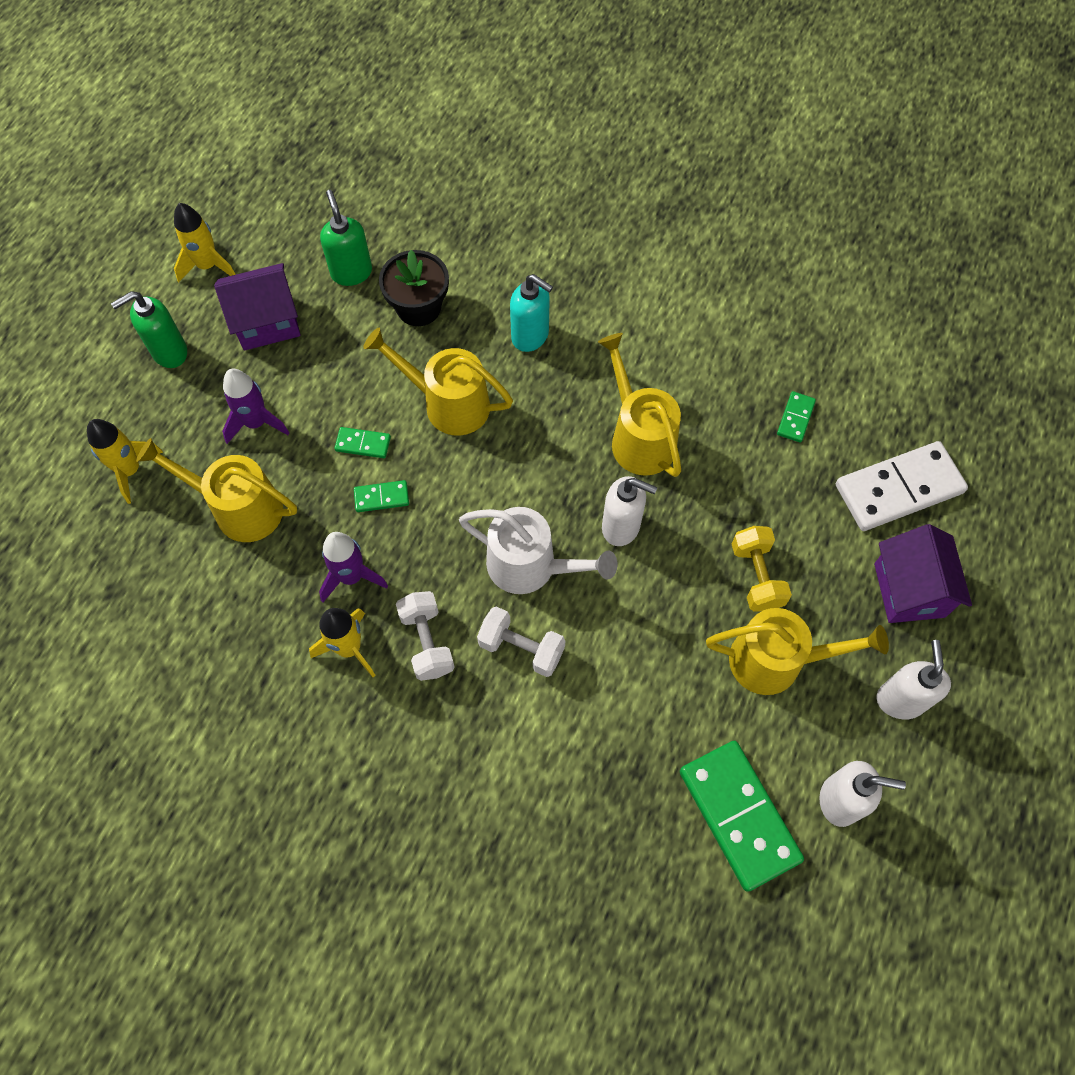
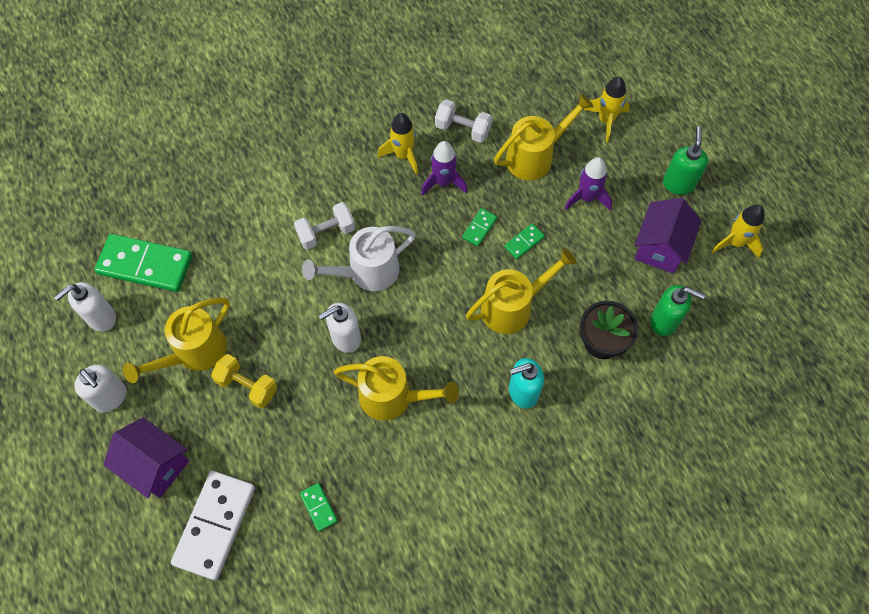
camera: 130 degrees right, 0 degrees up
white dumbbell [396,591,455,681] -> white dumbbell moved to [435,99,492,143]

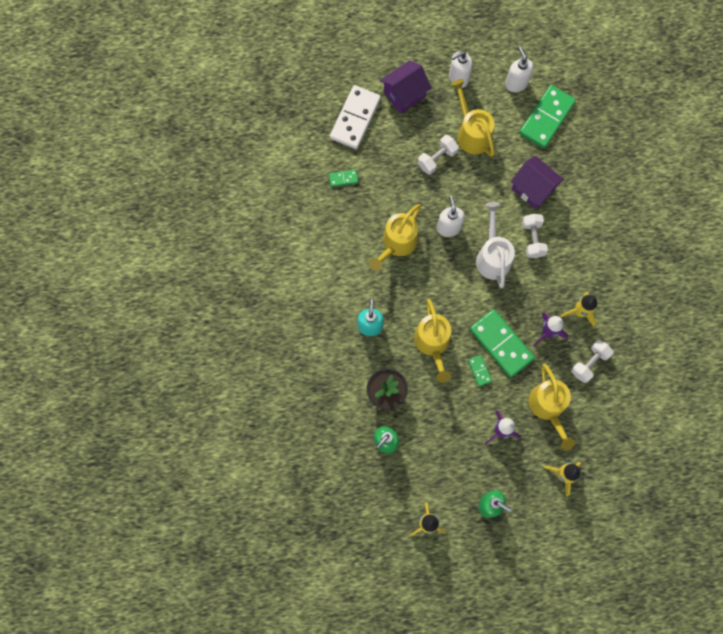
camera: 110 degrees right, 10 degrees up
white domino [171,471,255,580] -> white domino turned 75 degrees clockwise [330,85,381,149]
yellow dumbbell [211,354,277,408] -> white dumbbell [418,135,459,175]
green domino [462,208,497,247] -> green domino [470,309,535,378], size x2.22
purple house [634,198,702,273] -> purple house moved to [511,156,564,209]

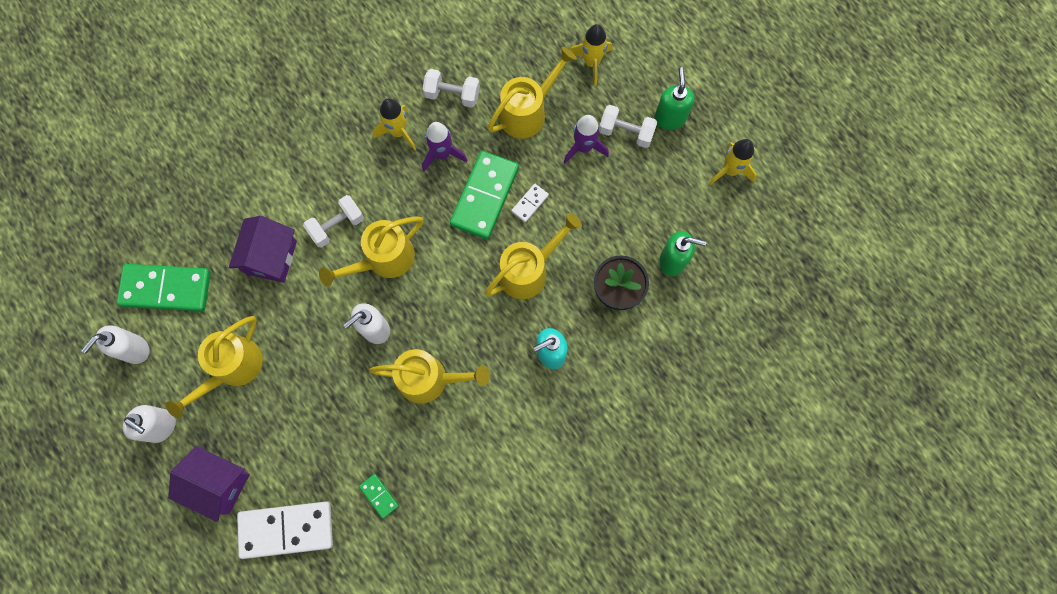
camera: 120 degrees left, 0 degrees up
white dumbbell [418,135,459,175] -> white dumbbell moved to [599,105,657,148]
green domino [468,355,492,387] -> white domino [511,184,549,222]
white watering can [476,202,515,288] -> yellow watering can [319,217,423,287]

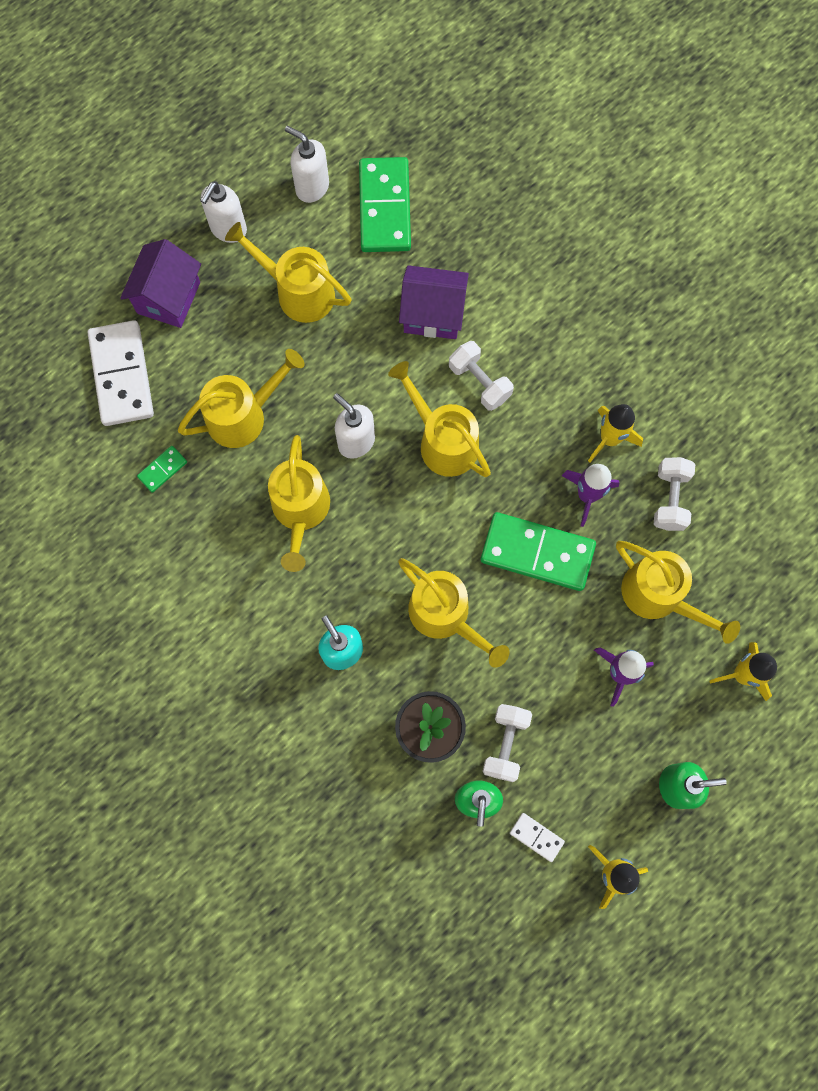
camera: 85 degrees right, 0 degrees up
white domino [511,184,549,222] -> white domino moved to [510,813,565,862]
white dumbbell [599,105,657,148] -> white dumbbell moved to [483,704,532,782]
none -> yellow watering can [178,349,304,448]

